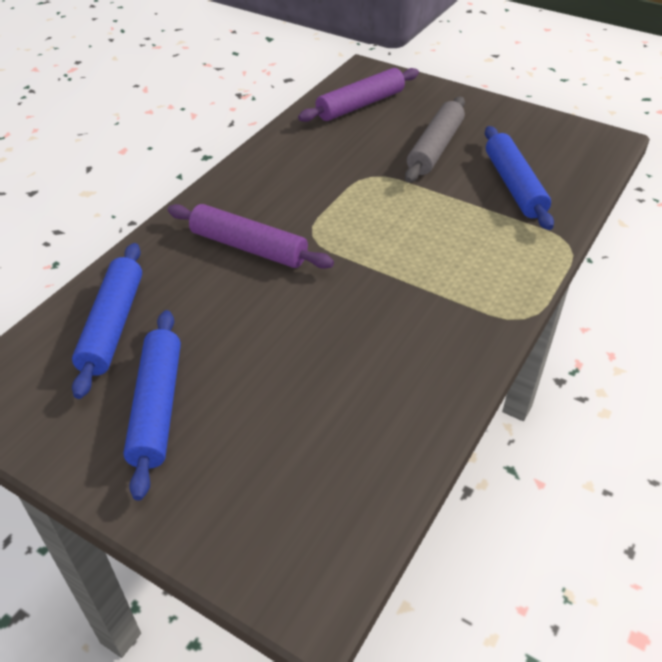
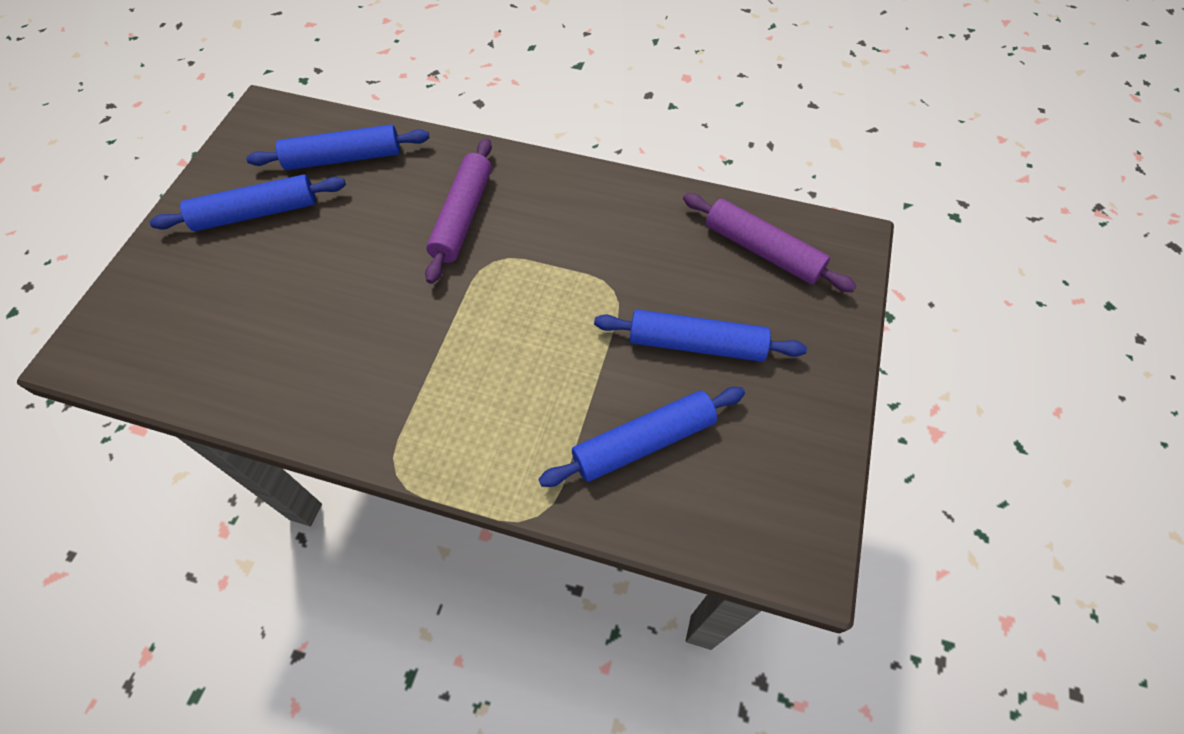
camera: 75 degrees right, 15 degrees up
grey rolling pin [405,97,465,183] -> blue rolling pin [594,309,807,362]

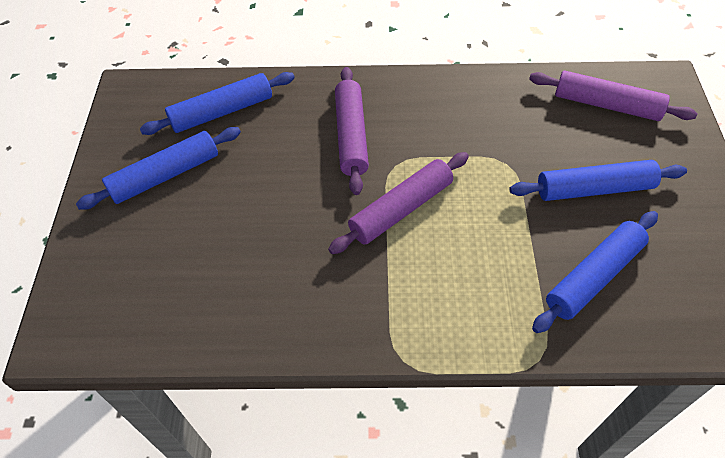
camera: 15 degrees left, 5 degrees down
none -> purple rolling pin [328,152,469,254]

